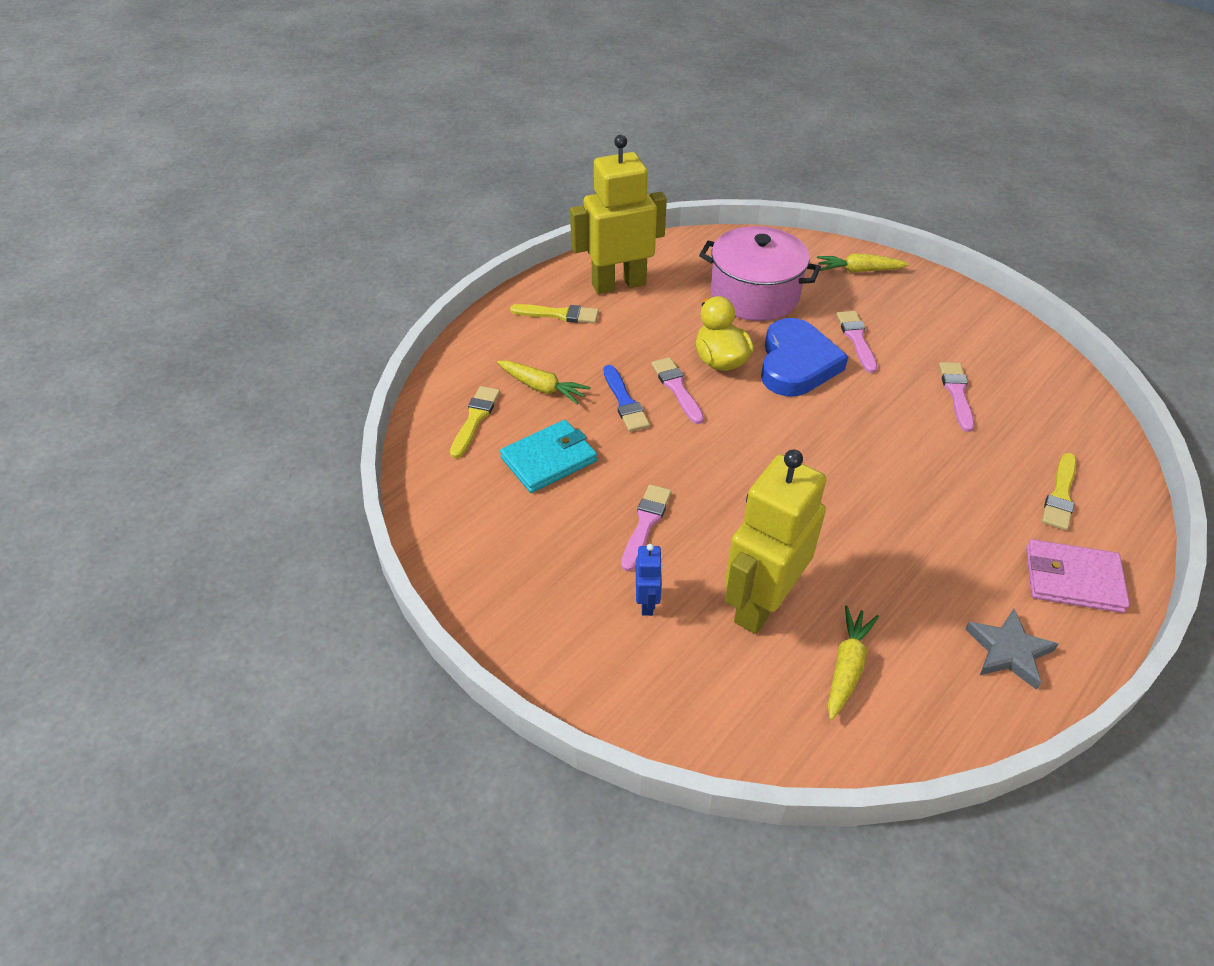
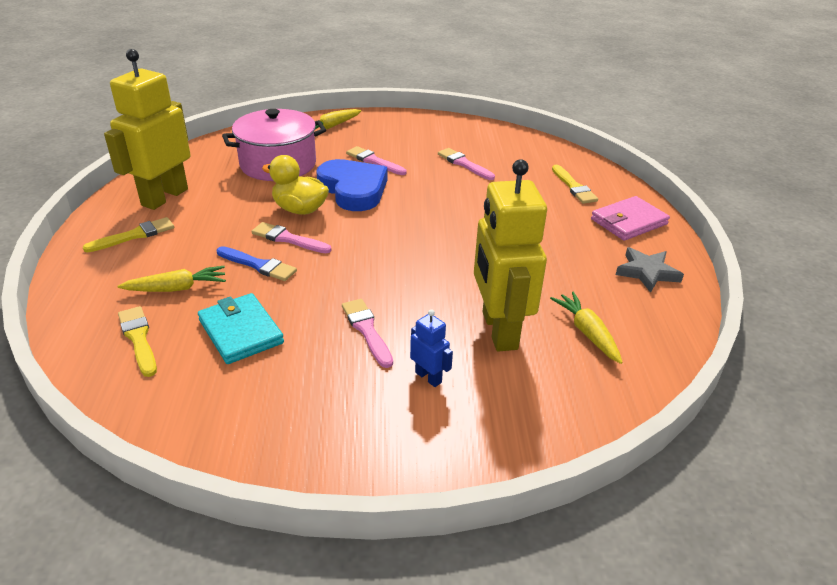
camera: 45 degrees left, 10 degrees down
turquoise wallet [500,420,597,493] -> turquoise wallet turned 45 degrees counterclockwise [198,293,284,364]

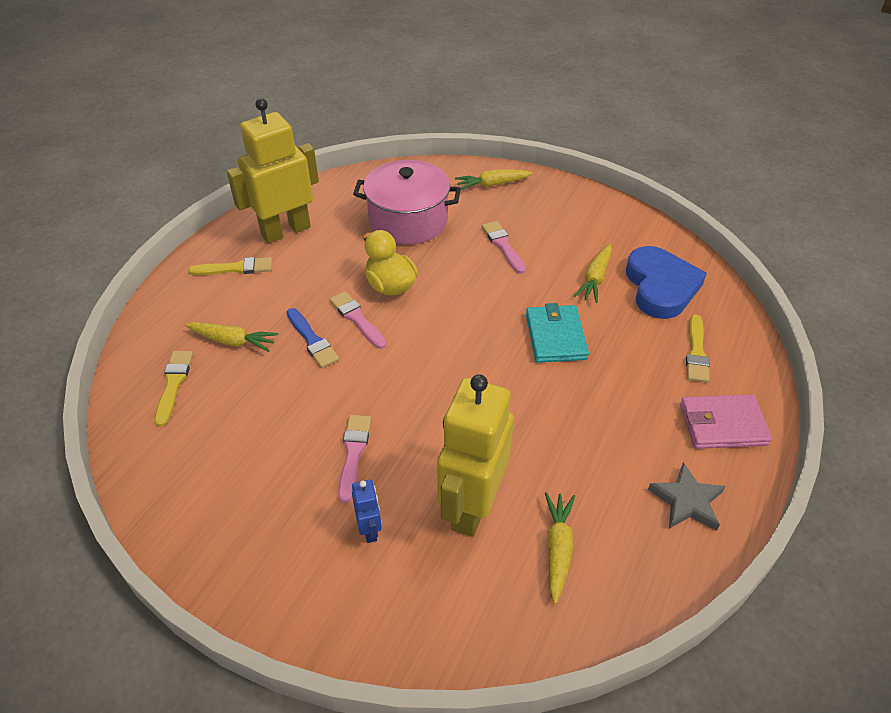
camera: 30 degrees right, 10 degrees up
turquoise wallet [198,293,284,364] -> turquoise wallet moved to [526,303,589,363]
blue heart [316,159,387,211] -> blue heart moved to [626,246,707,319]
pink brush [438,148,495,180] -> yellow carrot [574,244,612,303]

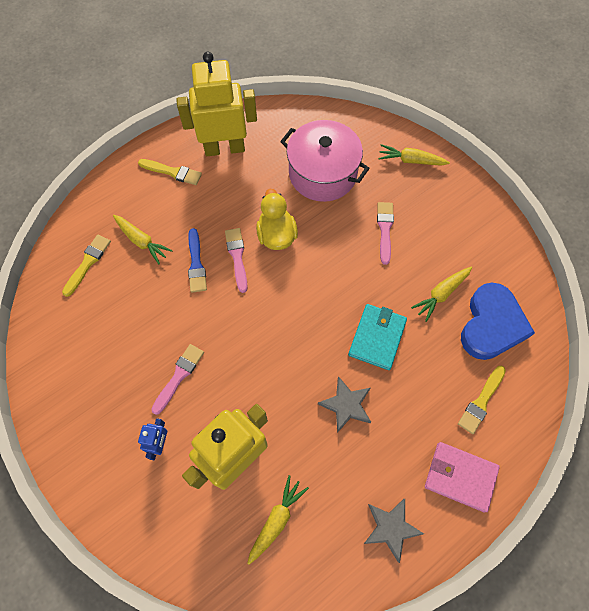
camera: 25 degrees right, 20 degrees up
none -> grey star [318,376,371,433]

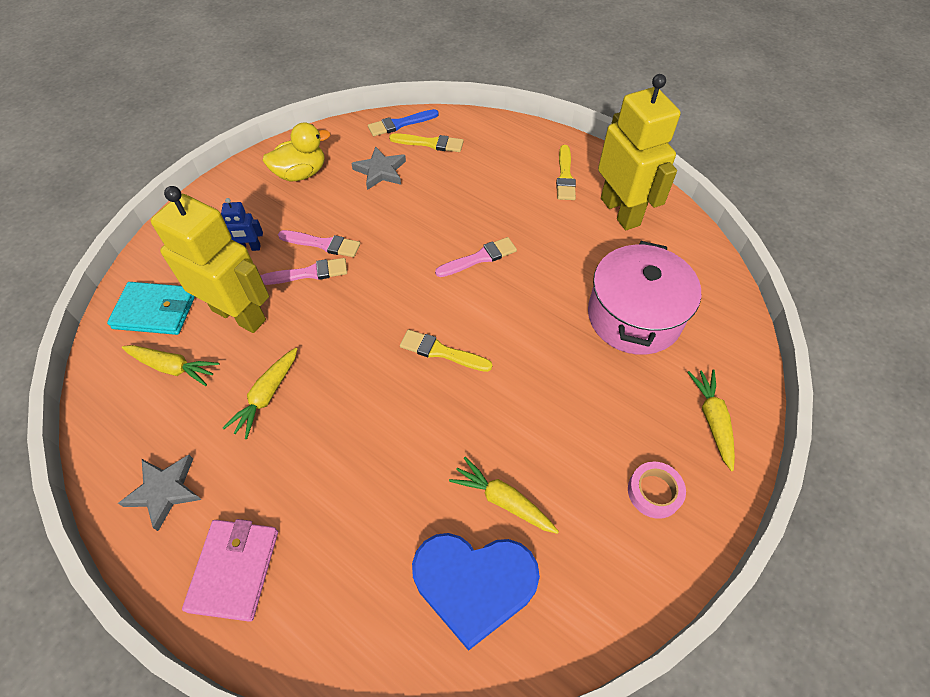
camera: 75 degrees right, 10 degrees down
yellow carrot [113,215,173,264] -> yellow carrot moved to [223,348,297,439]
blue brush [188,228,207,293] -> blue brush moved to [368,109,439,136]
yellow duck [256,189,298,250] -> yellow duck moved to [263,122,330,181]
grey star [318,376,371,433] -> grey star moved to [351,146,406,190]
turquoise wallet [348,304,407,370] -> turquoise wallet moved to [107,282,195,335]
pink brush [377,202,394,265] -> pink brush moved to [260,258,347,285]
yellow brush [458,366,506,434] -> yellow brush moved to [400,330,493,372]
none -> pink tape [628,462,686,519]

